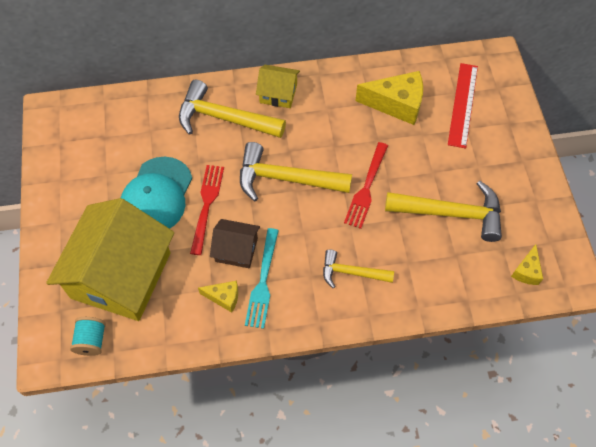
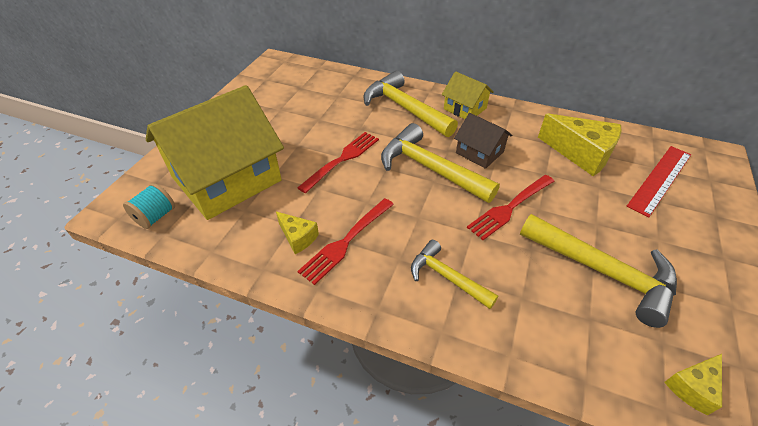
camera: 30 degrees right, 15 degrees down
turquoise cap [121,157,192,229] -> none
brown house [210,219,260,268] -> brown house moved to [454,113,512,169]
turquoise fork [245,228,279,329] -> red fork [297,198,394,285]

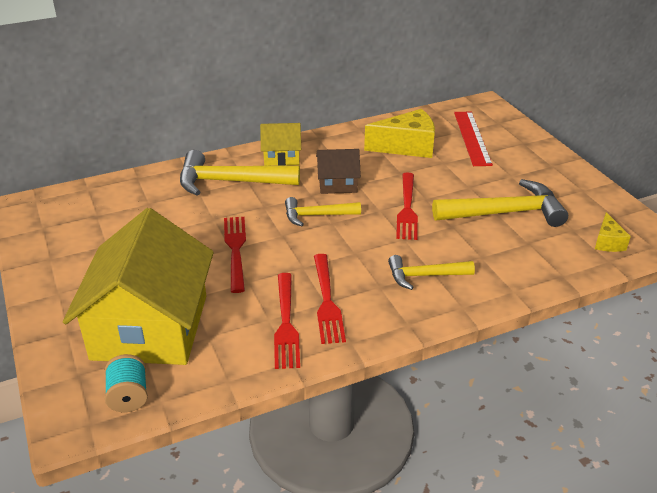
camera: 45 degrees left, 10 degrees down
yellow cheese [276,212,319,254] -> red fork [274,273,300,369]
yellow hammer [381,123,500,203] -> yellow hammer [285,197,361,226], size x0.59

